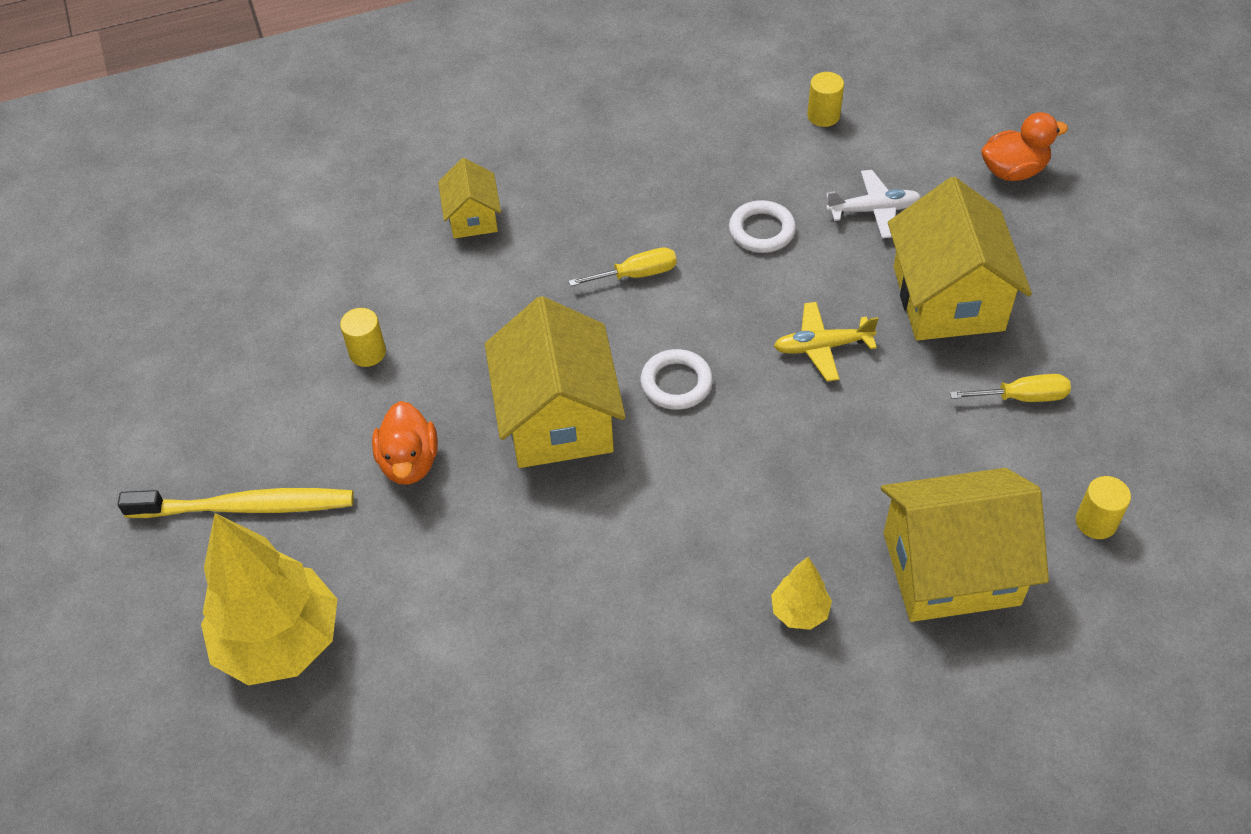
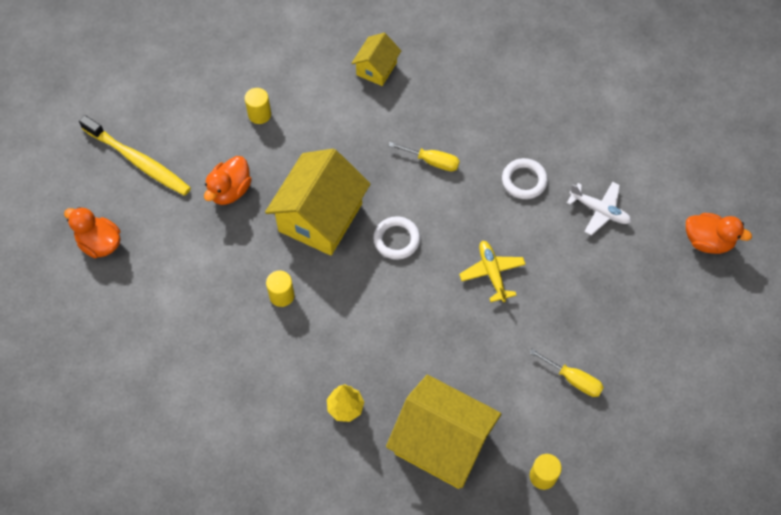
camera: 35 degrees right, 10 degrees up
yellow tree [201,513,337,686] -> orange duck [64,207,120,258]
yellow plane [774,302,878,381] -> yellow plane turned 45 degrees clockwise [459,241,526,302]
yellow cylinder [807,72,844,127] -> yellow cylinder moved to [266,271,295,307]
yellow house [888,177,1032,340] -> none

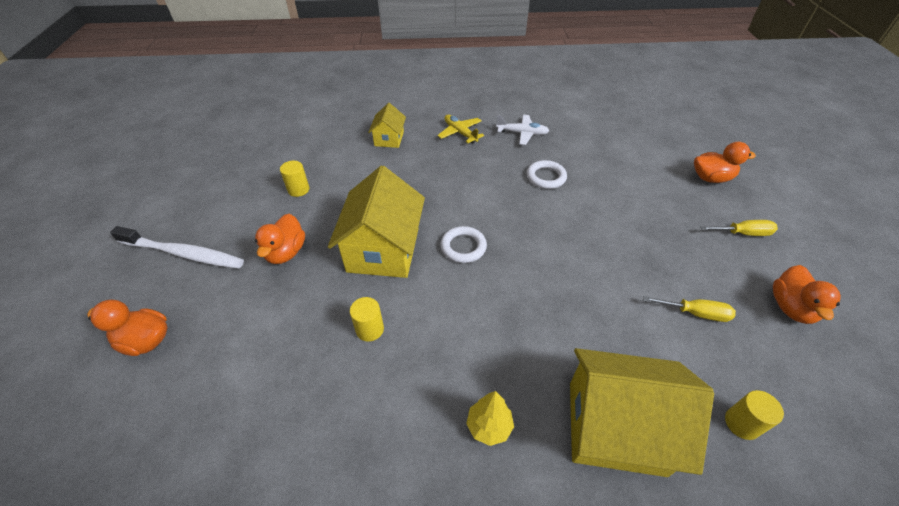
camera: 20 degrees left, 15 degrees down
yellow toothbrush [79,115,191,196] -> white toothbrush [110,226,244,269]
yellow screwdriver [388,142,460,171] -> yellow screwdriver moved to [700,220,778,236]
yellow plane [459,241,526,302] -> yellow plane moved to [437,115,484,143]
white plane [567,182,631,236] -> white plane moved to [496,115,549,145]
none -> orange duck [773,265,841,324]

